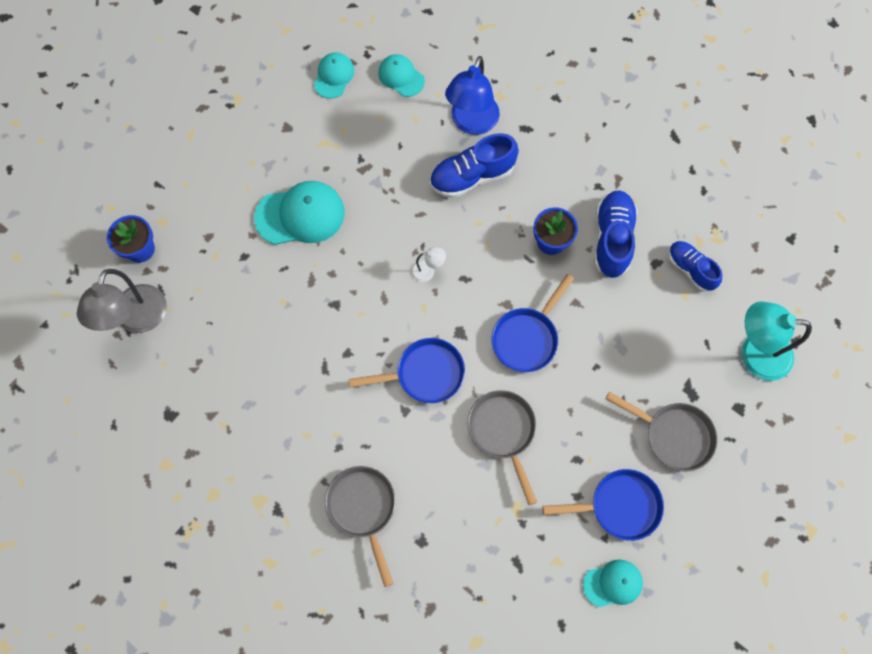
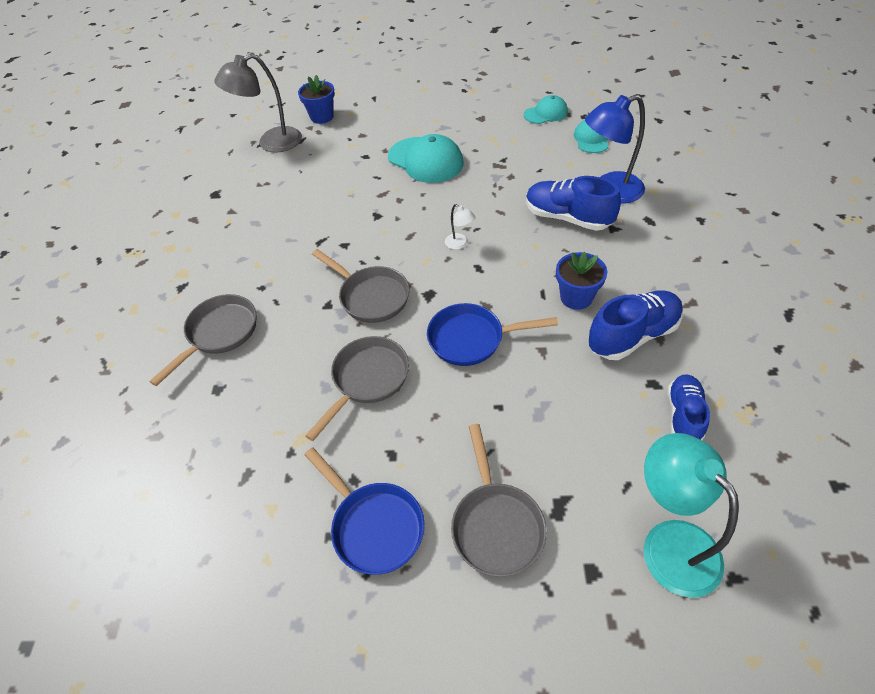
camera: 55 degrees right, 20 degrees down
blue pan [348,338,465,403] -> grey pan [312,249,410,323]
turquoise cap [583,560,643,607] -> none

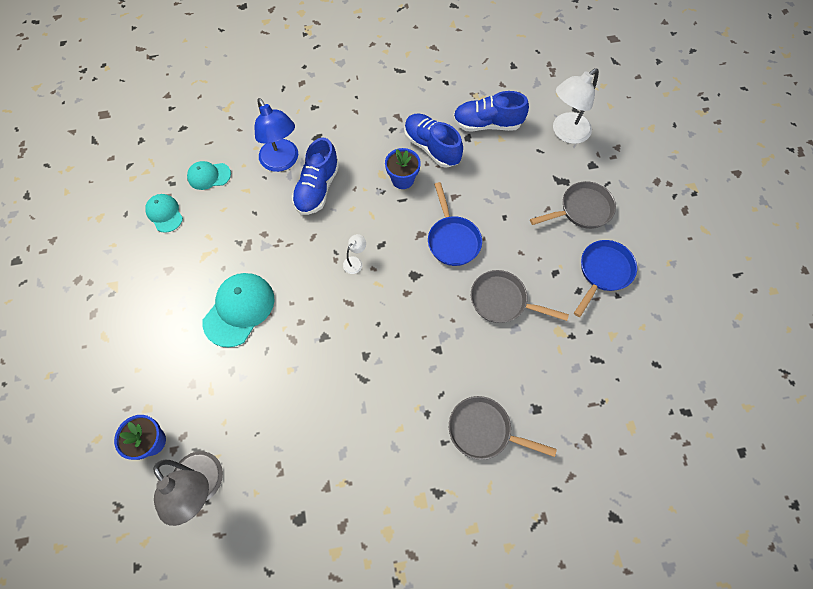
camera: 105 degrees left, 15 degrees up
grey pan [312,249,410,323] -> none
turquoise lamp [643,433,739,598] -> white lamp [553,68,599,144]
blue shoe [667,374,710,440] -> blue shoe [453,91,529,132], size x1.52

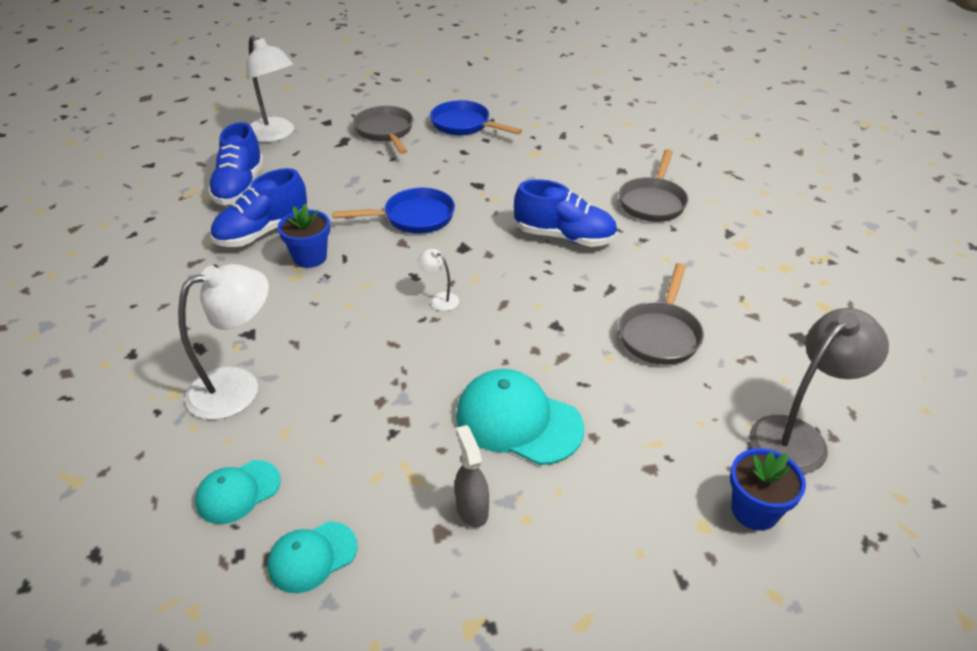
camera: 90 degrees left, 25 degrees down
turquoise cap [187,161,231,190] -> turquoise cap turned 60 degrees clockwise [195,460,281,524]
blue lamp [255,98,298,172] -> white lamp [178,264,269,420]
blue shoe [292,138,339,215] -> blue shoe moved to [514,179,617,247]
grey pan [471,270,569,323] -> grey pan moved to [619,263,704,365]
none -> grey spray bottle [455,425,489,528]

